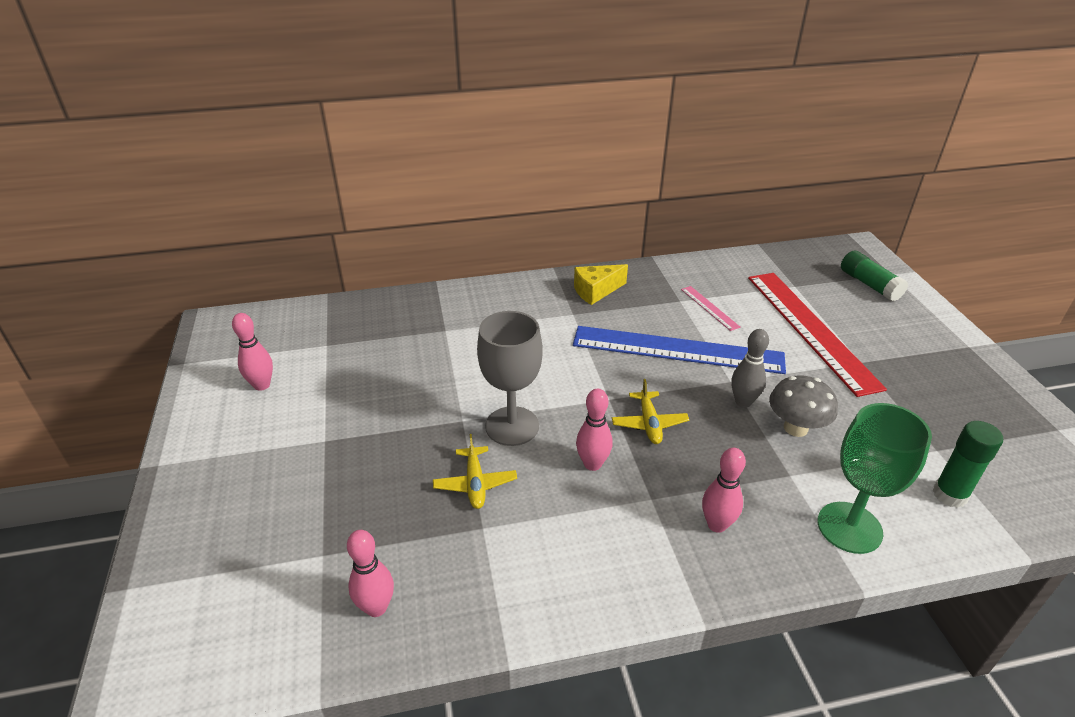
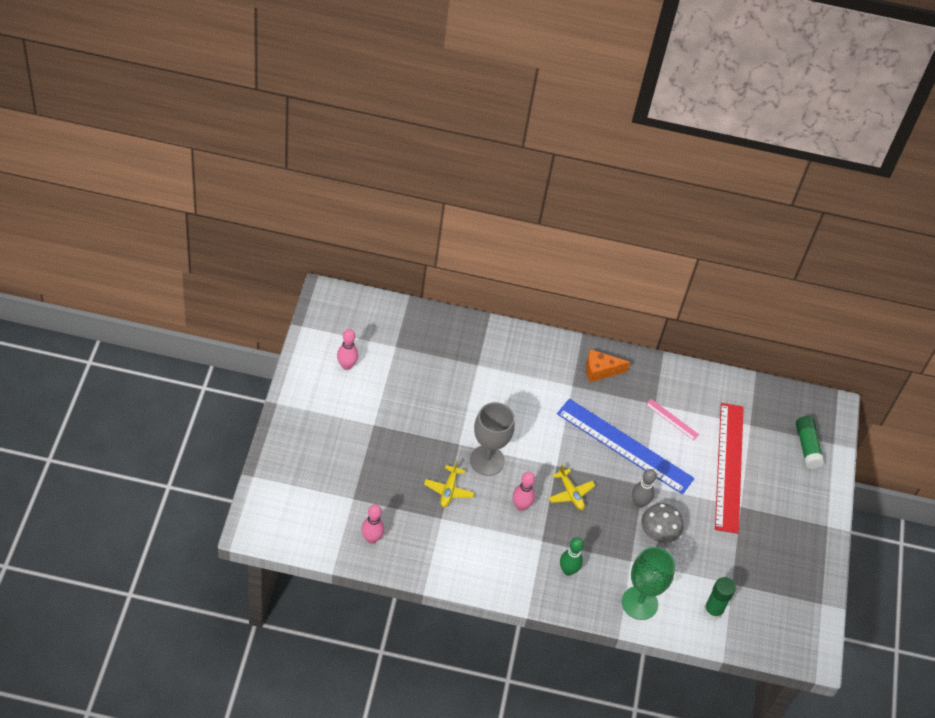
camera: 15 degrees right, 15 degrees up
yellow cheese [574,264,628,305] -> orange cheese [586,349,630,382]
yellow plane [612,379,689,444] -> yellow plane turned 45 degrees counterclockwise [549,465,595,510]
pink ruler [681,286,741,331] -> pink ruler turned 45 degrees counterclockwise [645,399,699,440]
pink bowling pin [702,448,746,533] -> green bowling pin [560,537,584,576]

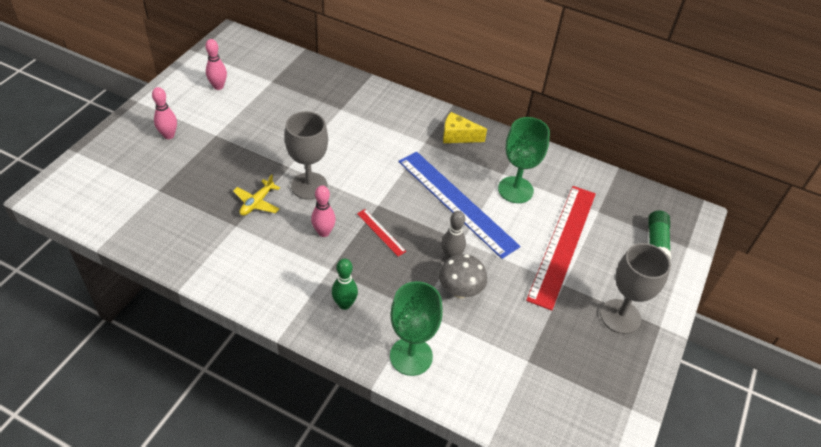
camera: 20 degrees right, 5 degrees down
pink bowling pin [361,504,384,544] -> pink bowling pin moved to [152,87,177,139]
yellow plane [549,465,595,510] -> red ruler [357,209,407,257]
orange cheese [586,349,630,382] -> yellow cheese [443,112,487,143]
pink ruler [645,399,699,440] -> green goblet [498,117,550,203]
green glue stick [704,577,736,620] -> none
none -> grey goblet [600,243,671,334]

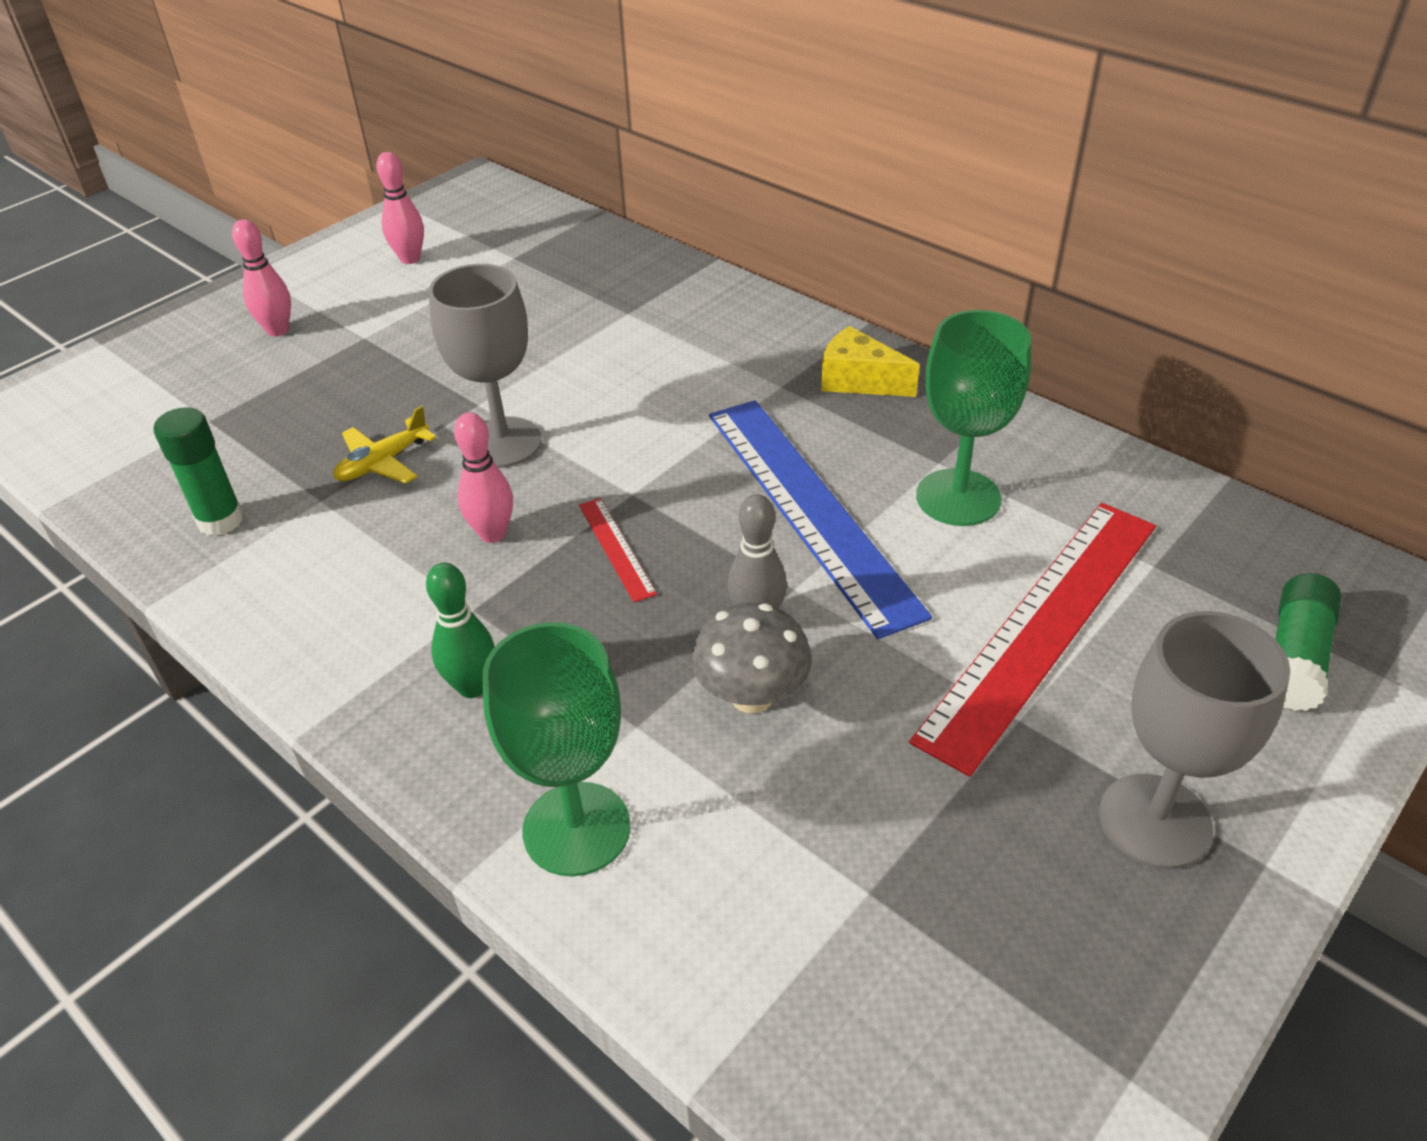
camera: 20 degrees right, 5 degrees down
none -> green glue stick [153,407,244,536]

